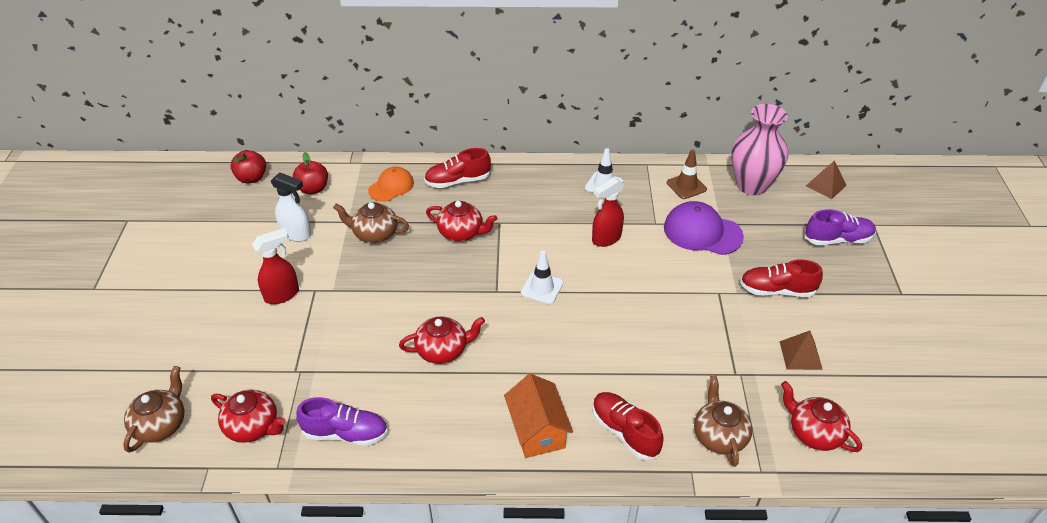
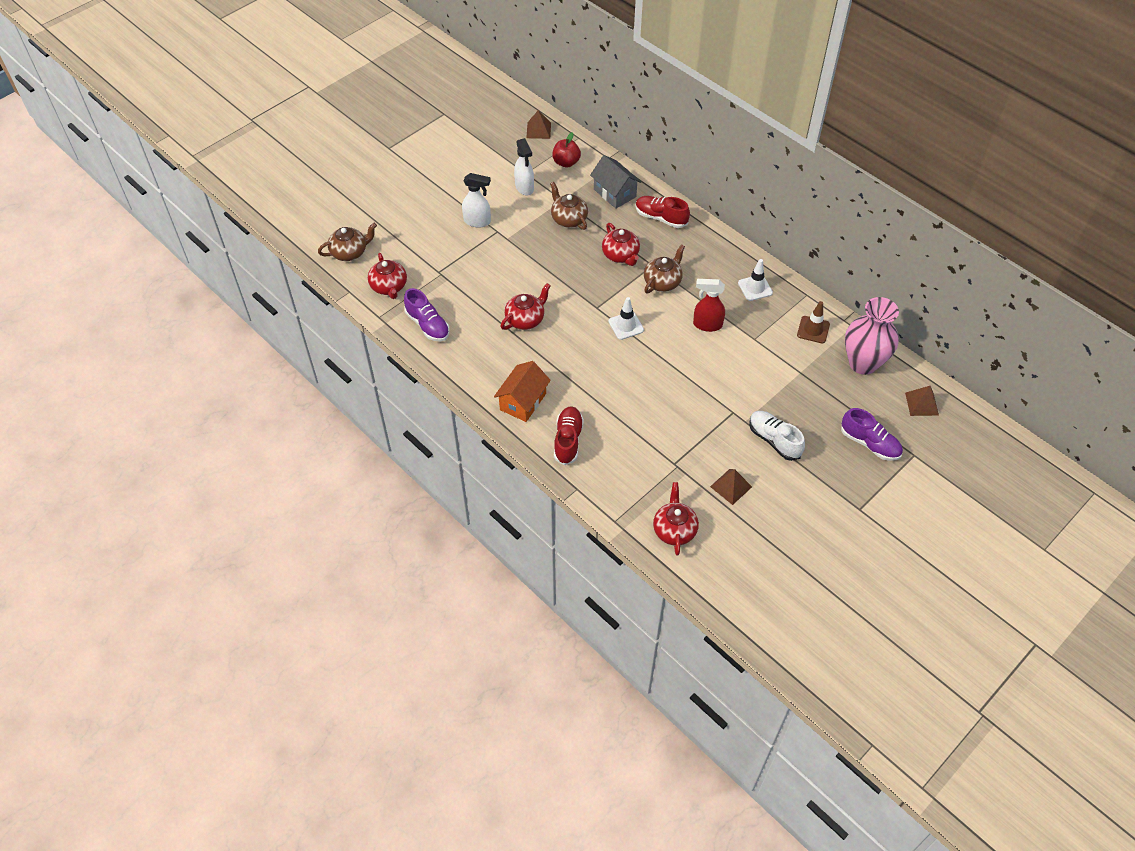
camera: 45 degrees right, 10 degrees up
red apple [231,150,266,184] -> brown pyramid [526,110,551,139]
red spray bottle [252,228,299,304] -> white spray bottle [462,173,491,228]
orange cap [368,167,414,201] -> grey house [590,155,641,209]
red teapot [399,316,485,364] -> red teapot turned 75 degrees counterclockwise [501,283,551,330]
purple cap [664,201,744,255] -> none
brown teapot [694,375,752,467] -> brown teapot moved to [644,244,685,293]
red shoe [740,259,823,297] -> white shoe [749,411,805,461]

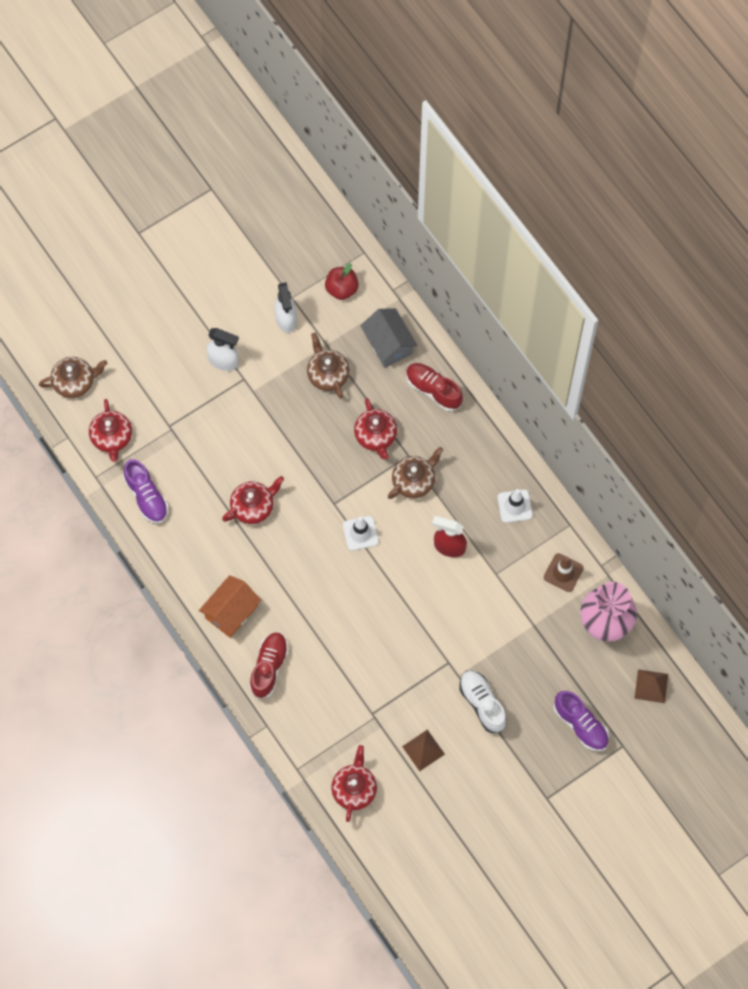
camera: 10 degrees right, 15 degrees up
brown pyramid [526,110,551,139] -> none

